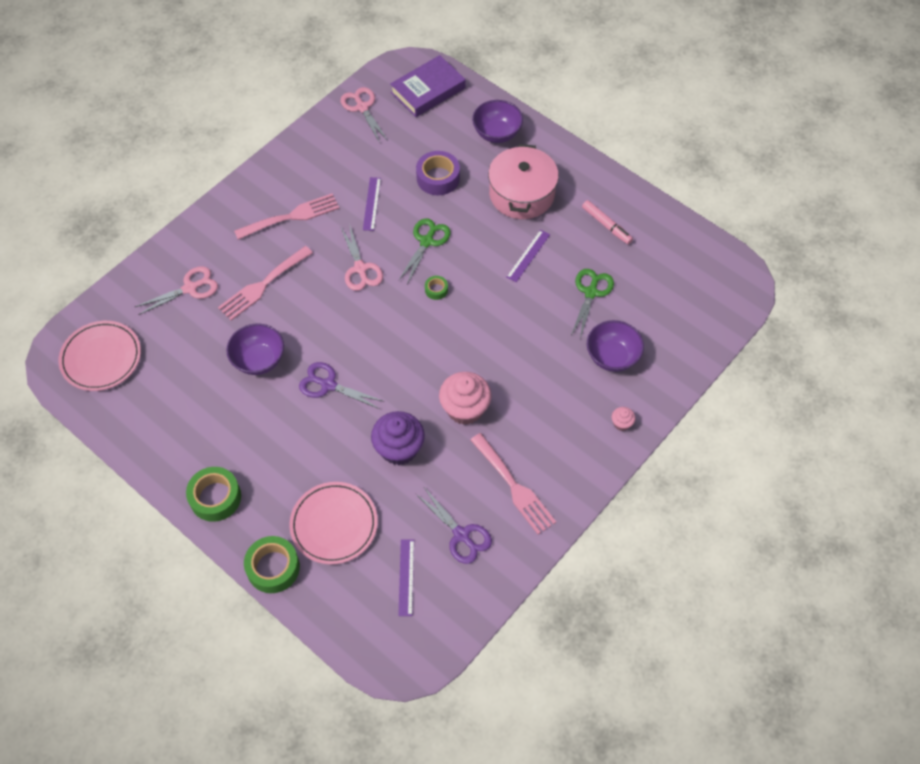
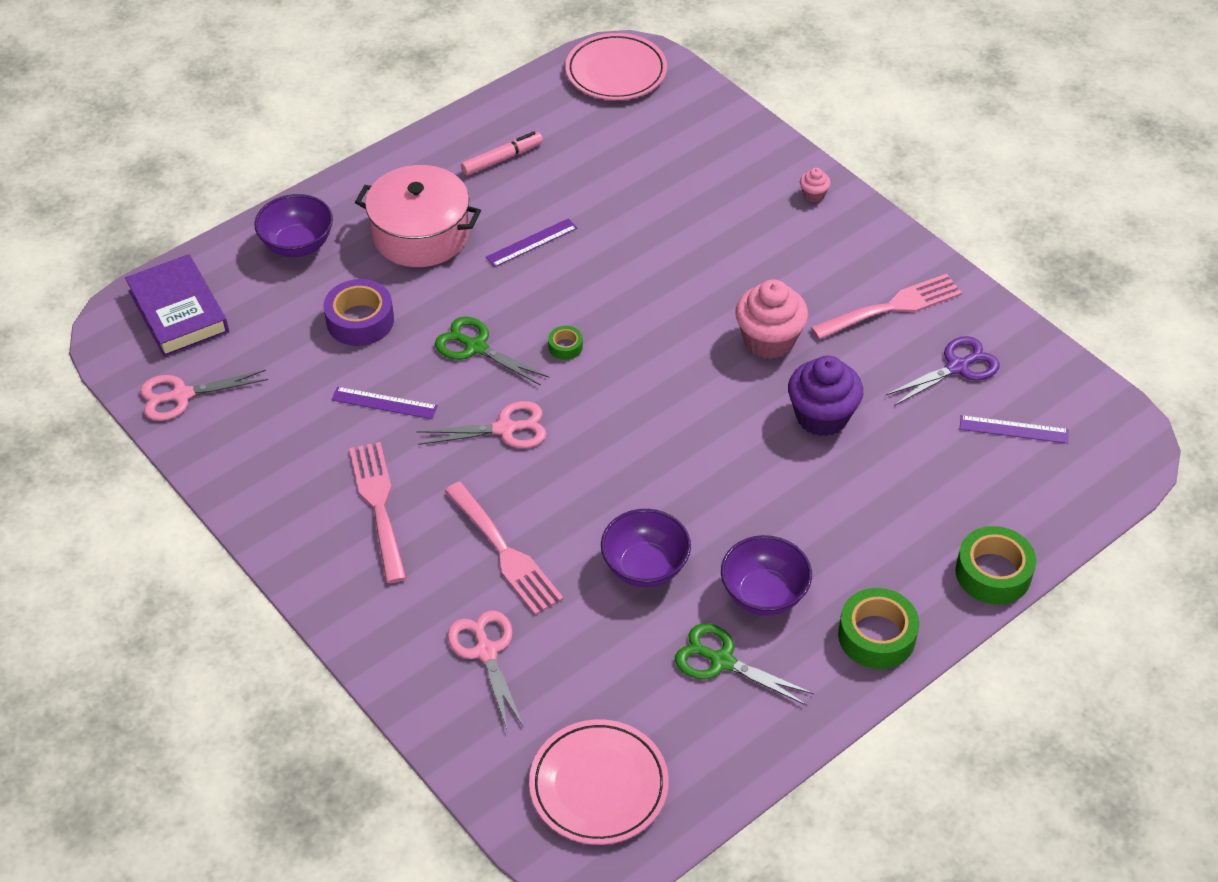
camera: 80 degrees left, 10 degrees down
pink plate [289,482,378,564] -> pink plate moved to [566,33,667,100]
purple scissors [299,362,385,409] -> none
purple ruler [506,230,550,282] -> purple ruler turned 75 degrees counterclockwise [486,218,577,267]
green scissors [571,269,614,339] -> green scissors moved to [675,624,814,706]
purple bowl [587,320,644,372] -> purple bowl moved to [721,535,812,616]

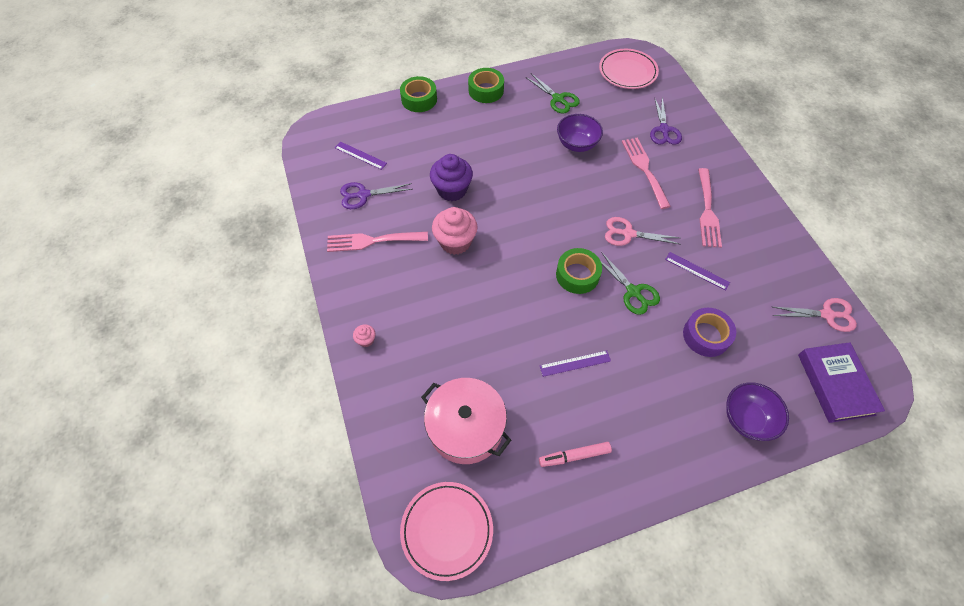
camera: 160 degrees left, 10 degrees up
pink pot [355,165,481,267] -> pink pot moved to [421,378,511,464]
pink scissors [447,611,524,732] -> purple scissors [650,97,682,145]
green tape [548,326,583,360] -> green tape [556,248,602,294], size x1.99
purple bowl [721,535,812,616] -> none

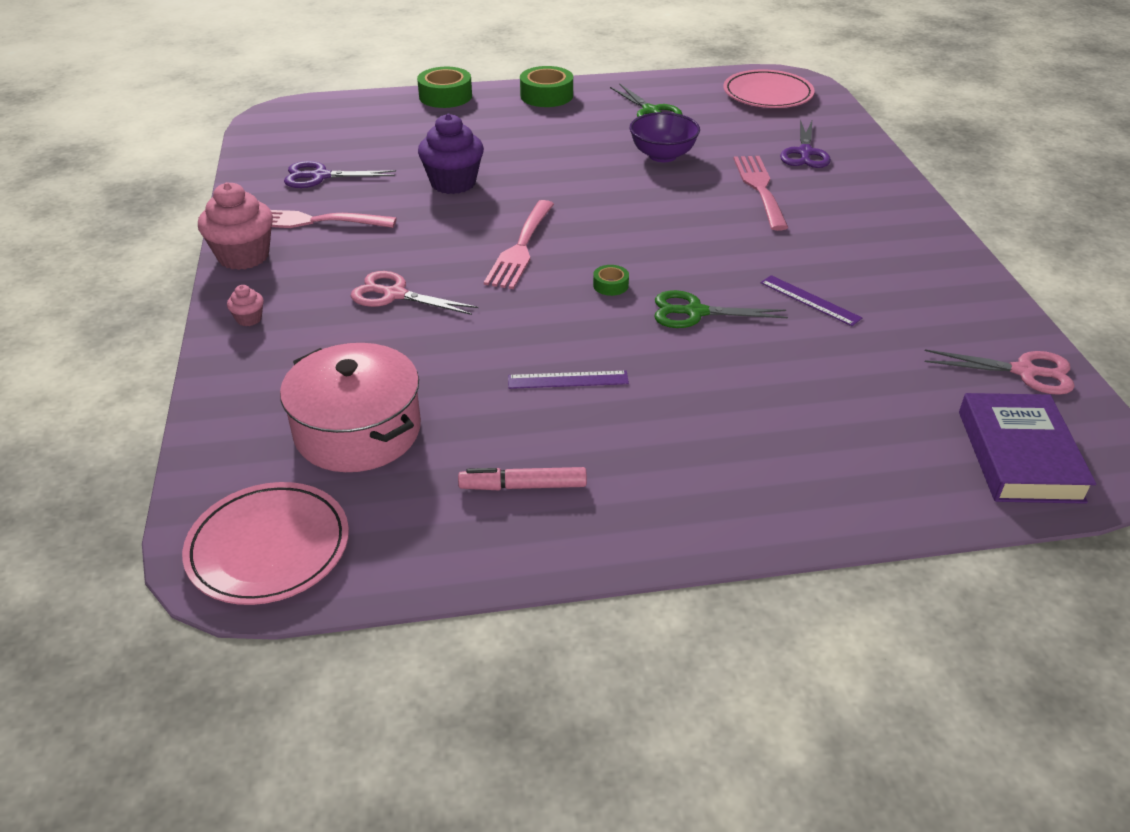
camera: 10 degrees right, 20 degrees down
purple ruler [335,142,387,170] -> none
pink cupcake [432,207,478,255] -> pink cupcake moved to [198,182,273,270]
green tape [556,248,602,294] -> green tape [593,265,629,296], size x0.50
green scissors [601,252,660,315] -> green scissors turned 120 degrees clockwise [655,290,788,328]
pink scissors [605,217,681,246] -> pink scissors moved to [351,271,478,315]
purple tape [683,308,736,357] -> none
pink fork [698,168,722,248] -> pink fork moved to [484,200,554,289]
purple bowl [726,382,789,441] -> none

